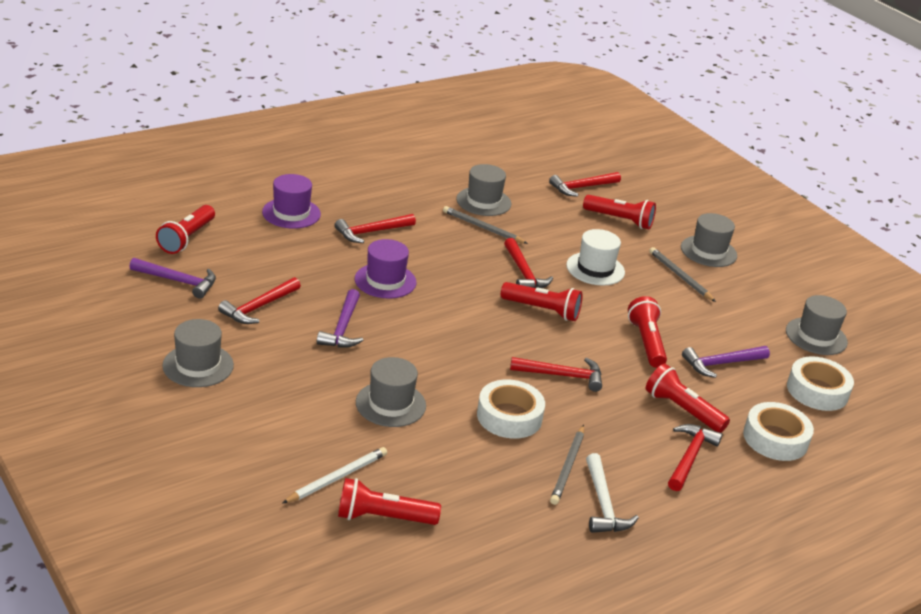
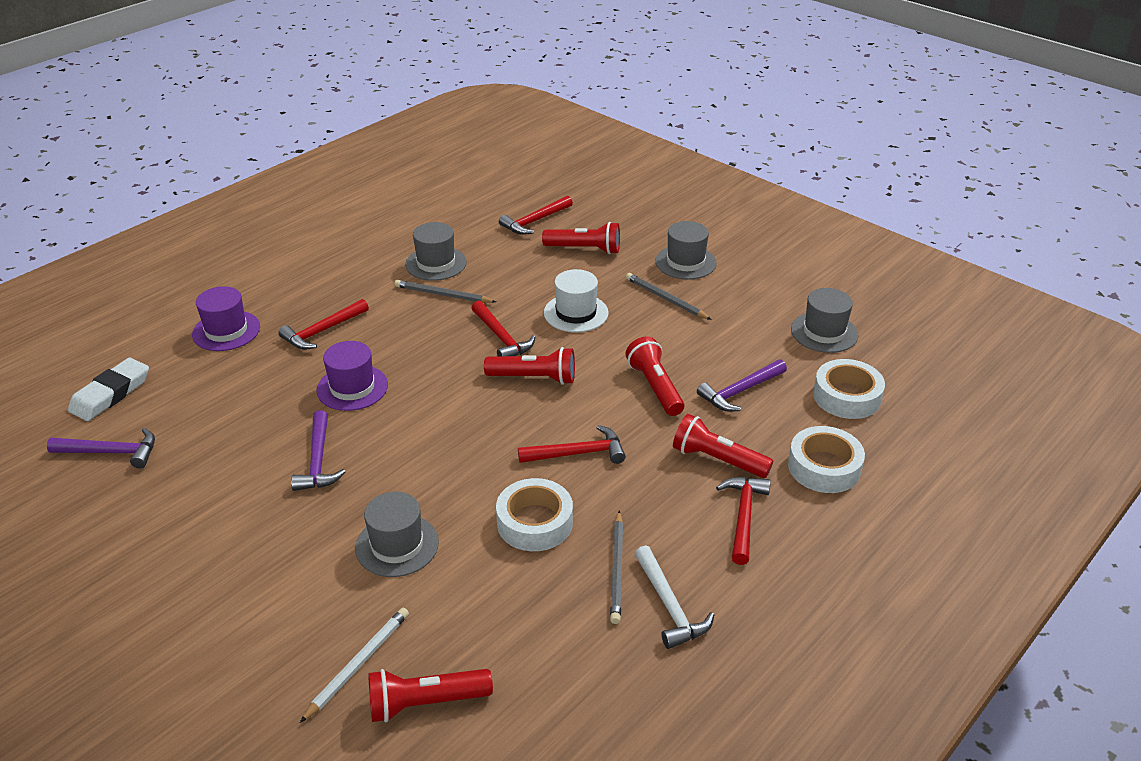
camera: 10 degrees left, 5 degrees up
red flashlight [156,205,215,254] -> white eraser [68,357,149,421]
grey hat [162,319,234,387] -> none
red hammer [218,277,301,324] -> none

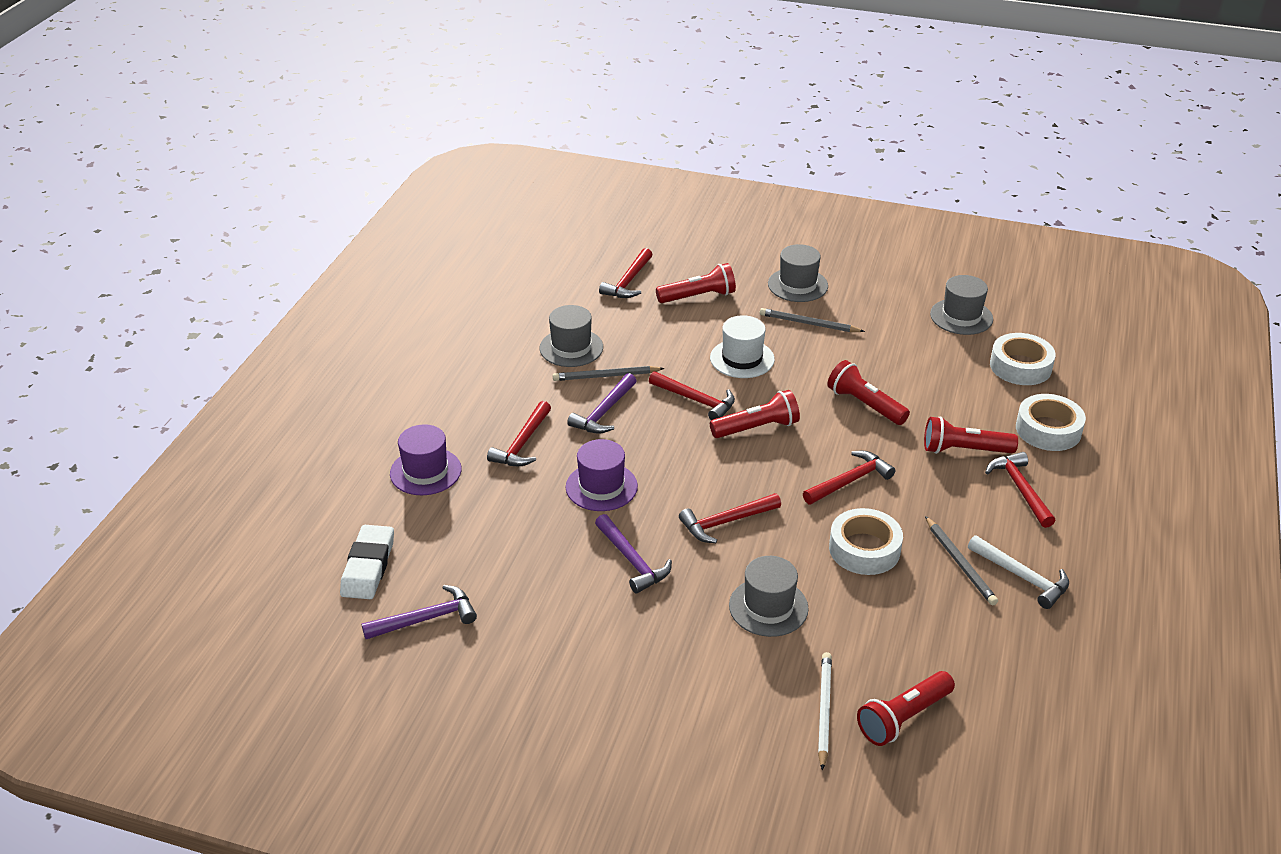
camera: 25 degrees left, 0 degrees up
purple hammer [697,359,787,412] -> purple hammer moved to [567,373,637,433]
none -> red hammer [679,493,781,543]

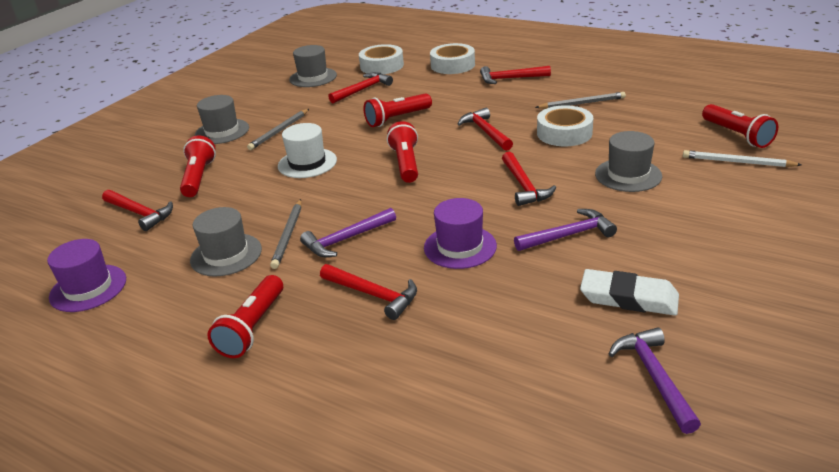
camera: 75 degrees left, 5 degrees down
white eraser [340,525,394,599] -> white eraser moved to [580,269,679,316]
purple hat [390,424,462,495] -> purple hat moved to [47,239,126,312]
purple hammer [567,373,637,433] -> purple hammer turned 105 degrees clockwise [300,208,396,257]
red hammer [649,371,735,420] -> red hammer moved to [328,72,393,104]
red flashlight [924,416,1018,454] -> red flashlight moved to [207,275,283,358]
white hammer [968,535,1069,609] -> none

